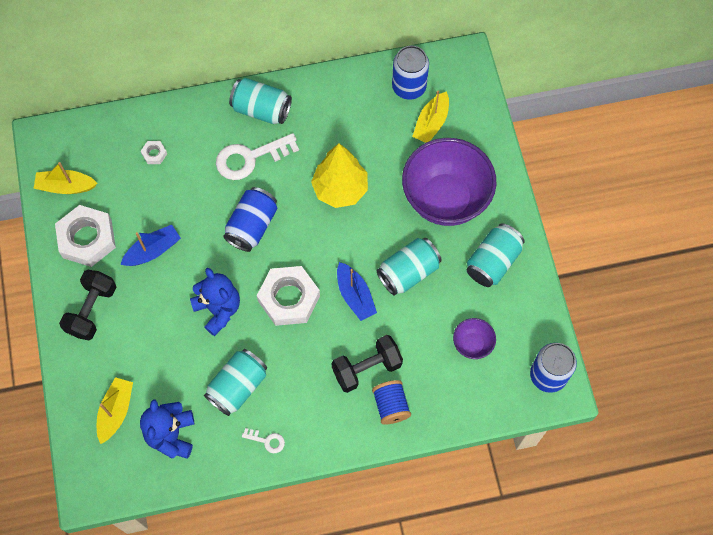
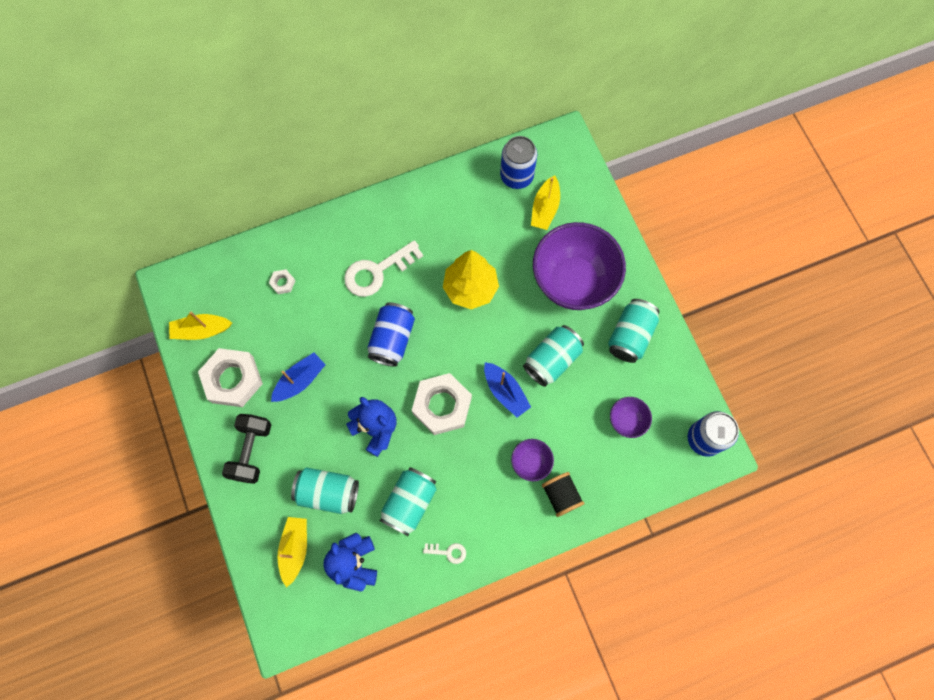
camera: 10 degrees left, 5 degrees up
turquoise can [229,78,292,124] -> turquoise can moved to [291,467,359,514]
black dumbbell [332,335,403,393] -> purple bowl [511,439,554,481]
blue spool [372,380,411,425] -> black spool [542,472,585,517]

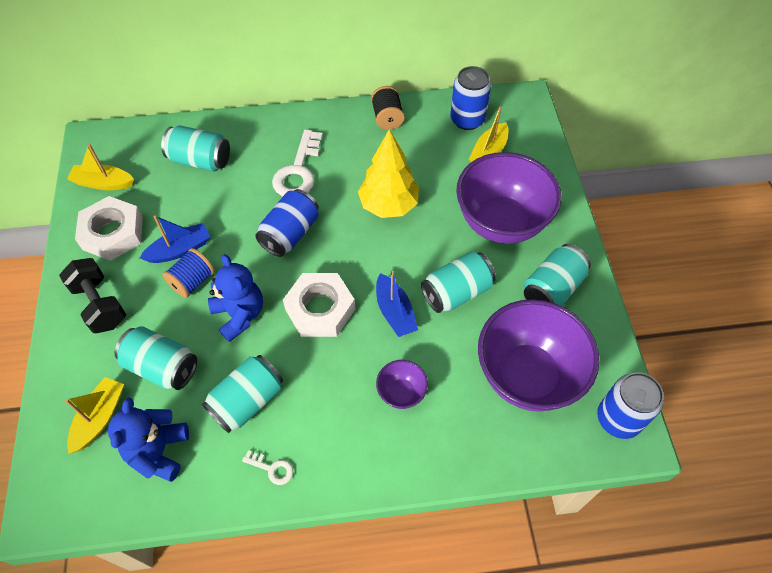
camera: 15 degrees right, 15 degrees down
black dumbbell [222,414,271,484] -> black dumbbell turned 60 degrees counterclockwise [59,258,126,333]
white nut [269,269,295,294] -> turquoise can [161,125,230,171]
white key [344,240,423,297] -> white key turned 60 degrees counterclockwise [272,129,323,196]
black spool [542,472,585,517] -> black spool moved to [371,86,405,130]
purple bowl [610,397,652,438] -> purple bowl [478,299,600,412], size x2.26
none -> blue spool [162,248,215,298]

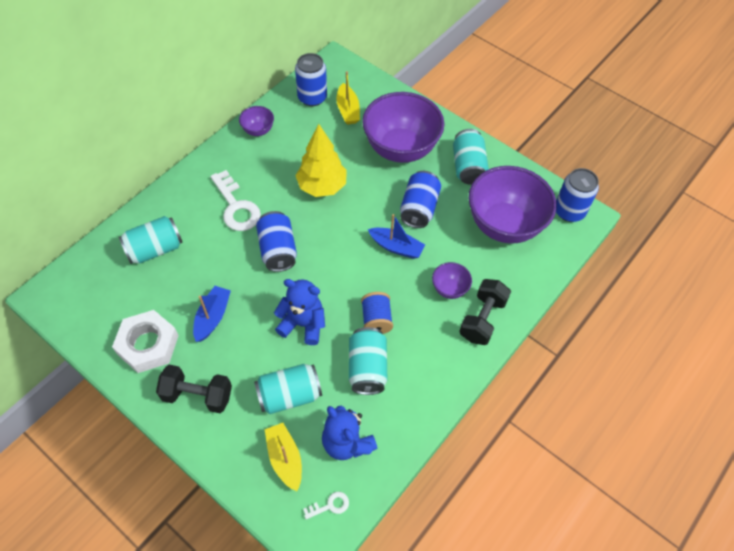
camera: 45 degrees left, 0 degrees up
yellow boat [67,144,134,190] -> none
blue spool [162,248,215,298] -> blue spool moved to [361,292,393,334]
white key [242,450,293,485] -> white key moved to [303,492,349,519]
white nut [283,273,355,337] -> none
black spool [371,86,405,130] -> purple bowl [239,106,274,136]
turquoise can [421,252,496,313] -> blue can [400,171,441,228]
none -> black dumbbell [459,279,511,345]

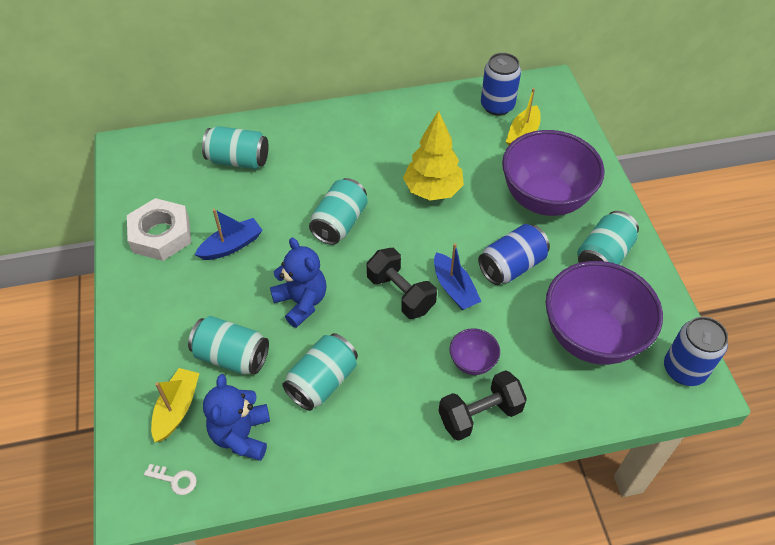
camera: 40 degrees right, 5 degrees down
black dumbbell [156,365,232,413] -> black dumbbell moved to [367,248,437,319]
white key [210,170,261,231] -> none
purple bowl [239,106,274,136] -> none
blue can [256,211,297,272] -> turquoise can [309,178,368,245]
blue spool [361,292,393,334] -> none

